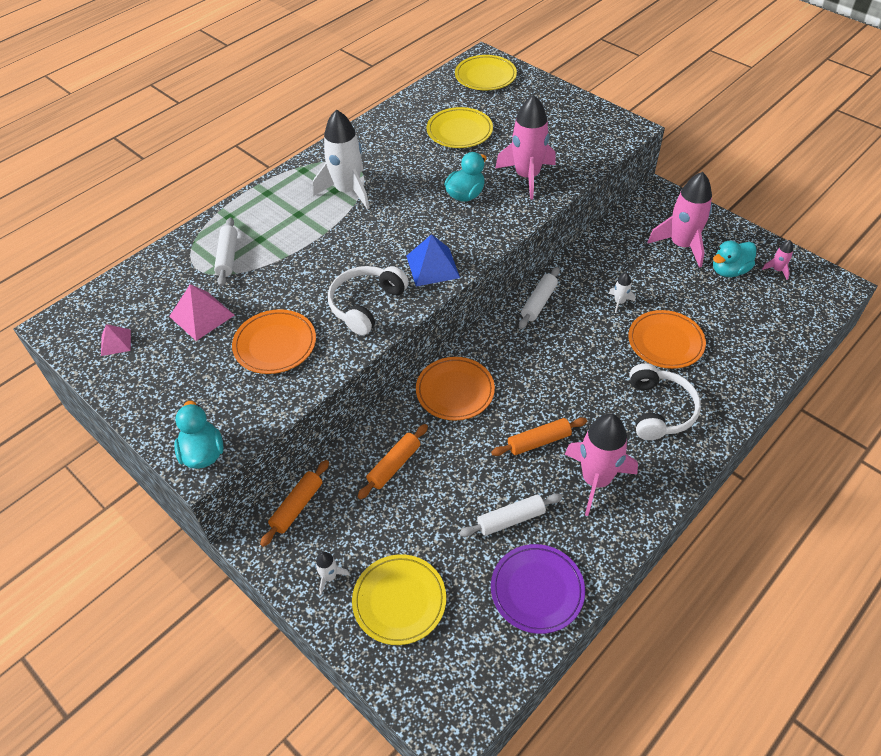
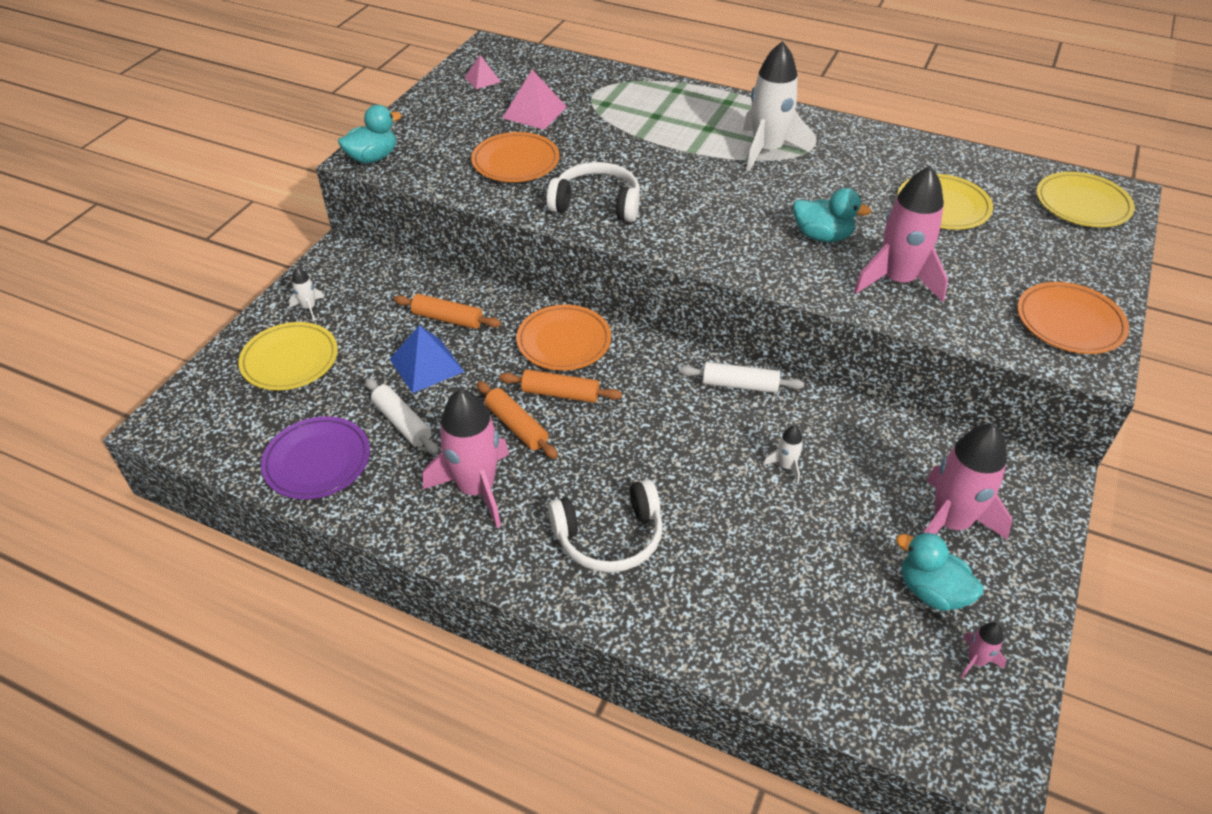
camera: 70 degrees right, 5 degrees down
white rolling pin [214,217,238,287] -> none
orange rolling pin [260,460,329,547] -> orange rolling pin moved to [499,369,622,403]
blue pyramid [406,234,460,286] -> blue pyramid moved to [390,325,464,393]
orange plate [628,310,706,369] -> orange plate moved to [1017,282,1129,354]

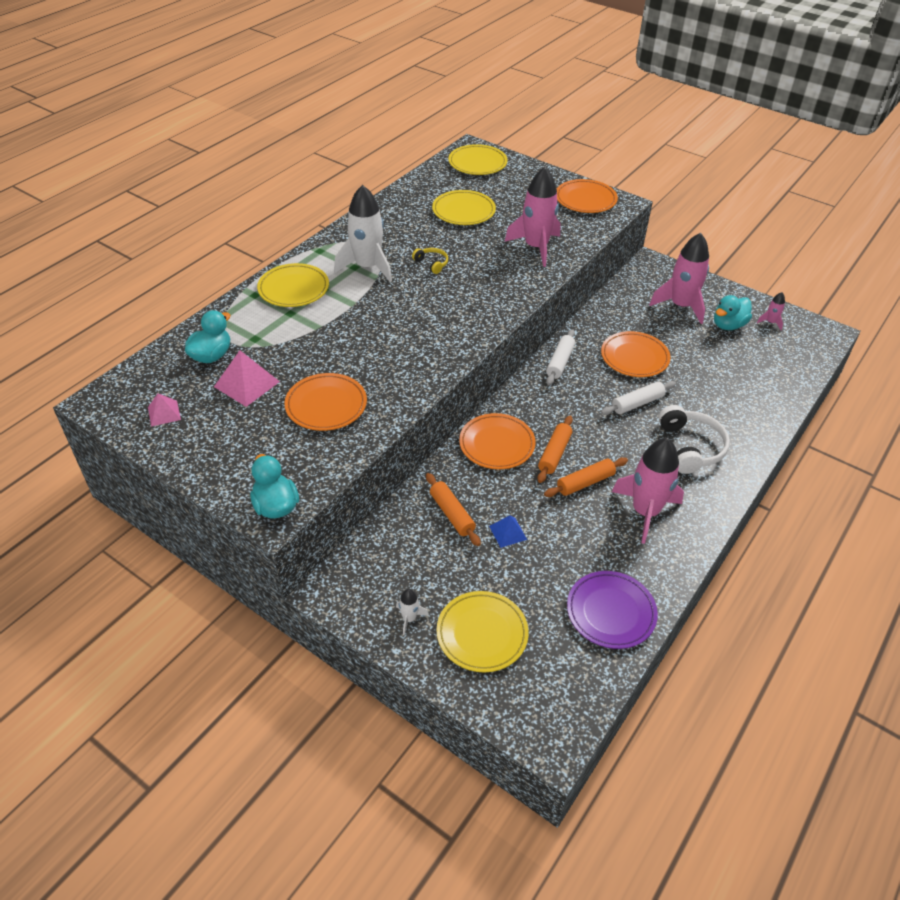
camera: 80 degrees left, 0 degrees up
white rolling pin [365,378,439,455] -> white rolling pin moved to [601,381,676,415]
blue pyramid [390,325,464,393] -> blue pyramid [489,515,527,548], size x0.60
orange rolling pin [393,294,501,329] -> orange rolling pin turned 60 degrees counterclockwise [426,473,481,546]
white headphones [547,162,640,222] -> none
white rocket [763,425,803,483] -> orange plate [601,331,671,377]
turquoise duck [793,188,872,242] -> turquoise duck moved to [185,310,230,363]
none -> yellow plate [257,263,329,307]
none -> yellow headphones [412,248,448,274]

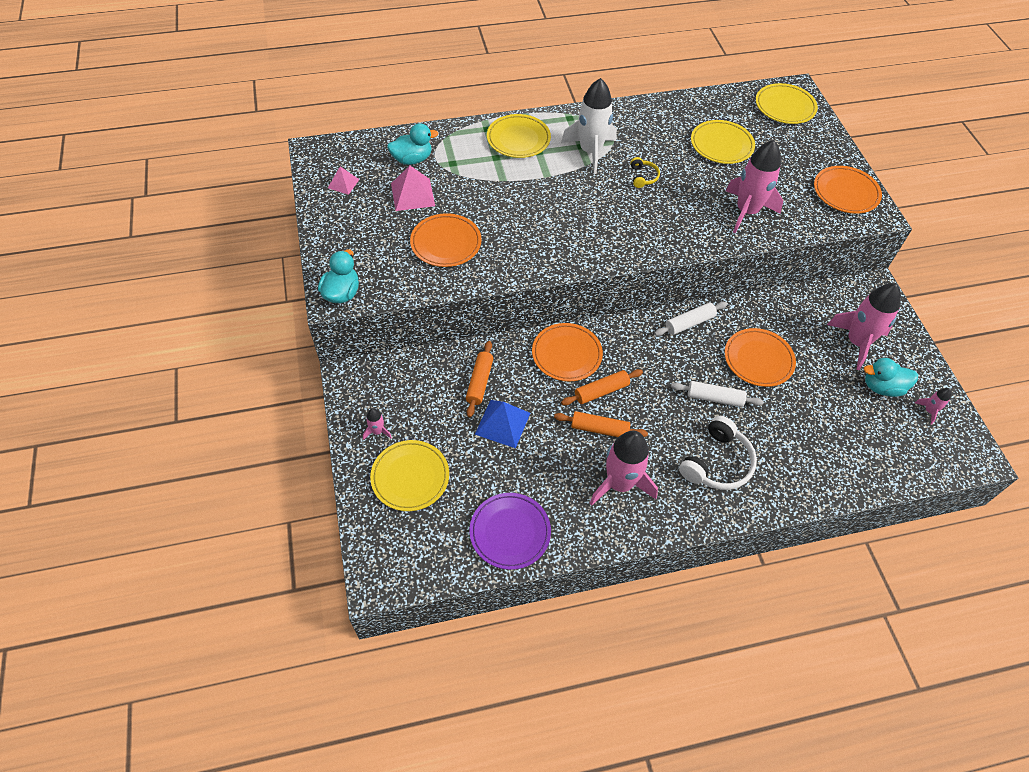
camera: 40 degrees right, 10 degrees up
white rocket [396,589,428,635] -> pink rocket [363,408,392,440]
blue pyramid [489,515,527,548] -> blue pyramid [475,400,530,448], size x1.66

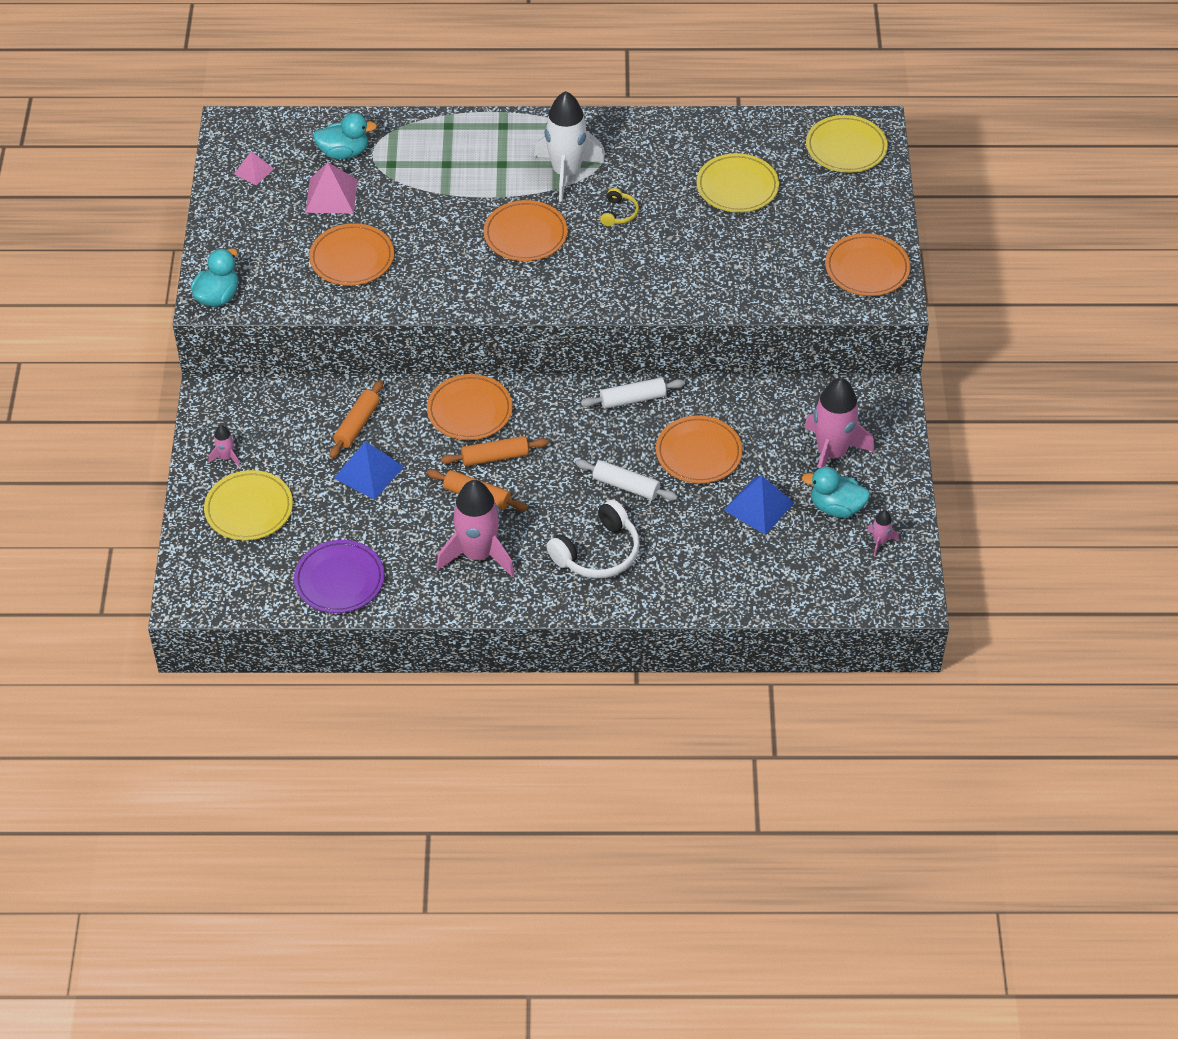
camera: 15 degrees right, 5 degrees down
yellow plate [487,114,551,158] -> none
pink rocket [726,140,783,233] -> none
none -> orange plate [484,200,568,261]
none -> blue pyramid [724,475,794,535]

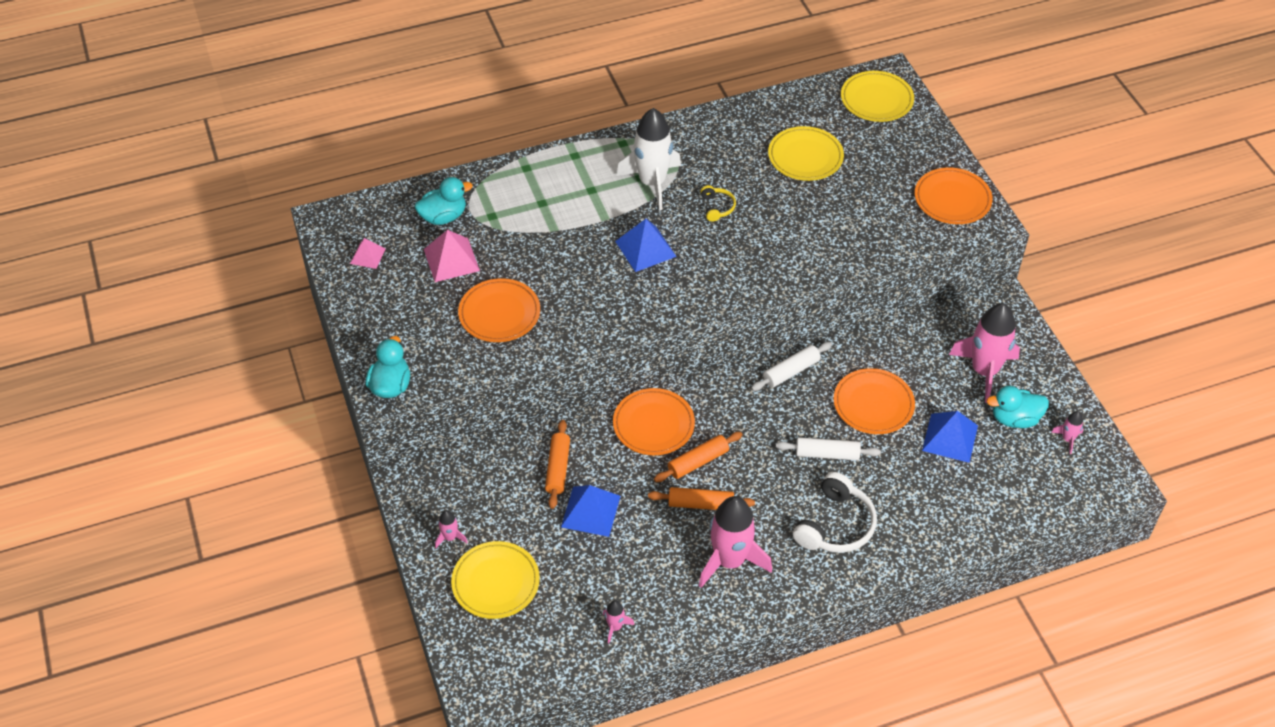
camera: 20 degrees left, 0 degrees up
purple plate [294,540,385,613] -> pink rocket [603,600,634,643]
orange plate [484,200,568,261] -> blue pyramid [615,219,677,272]

